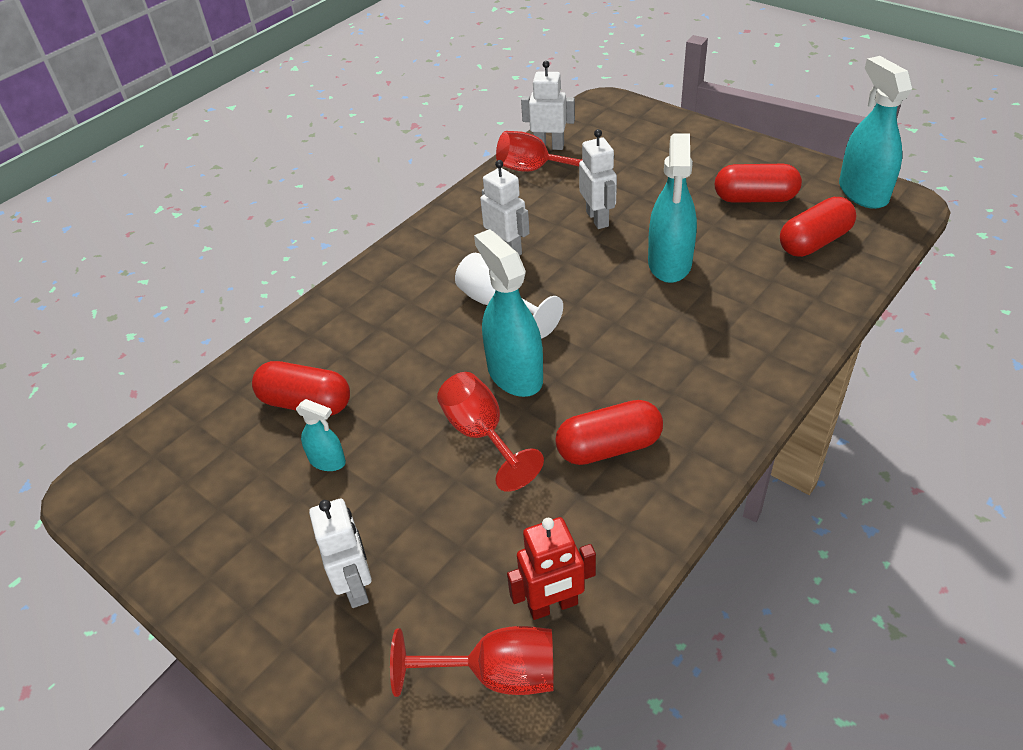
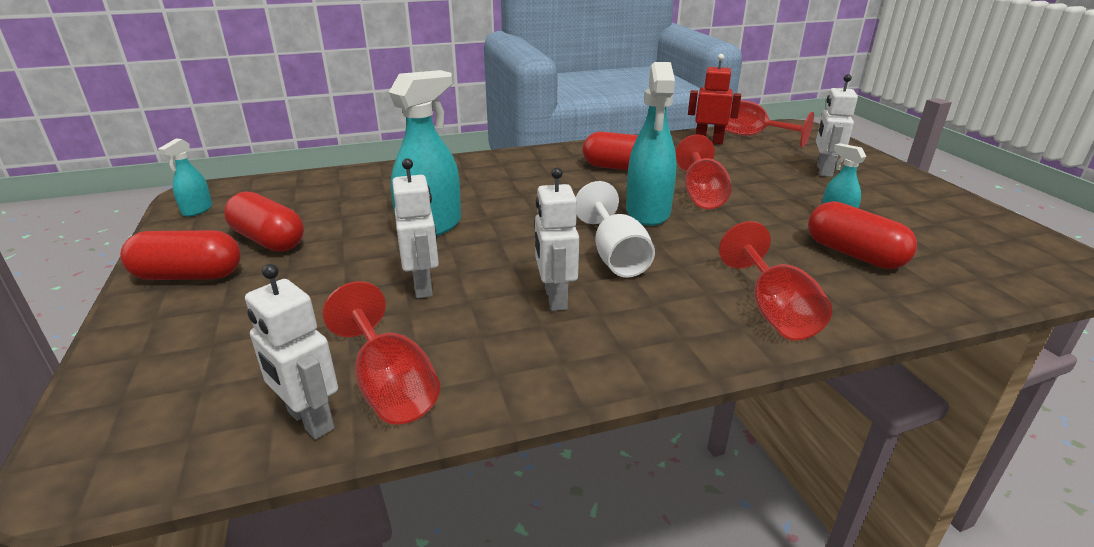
camera: 150 degrees left, 15 degrees down
white robot [579,129,617,229] -> white robot turned 150 degrees clockwise [392,158,439,298]
red capsule [780,197,856,257] -> red capsule moved to [120,230,241,280]
turquoise spray bottle [839,56,912,209] -> turquoise spray bottle [158,138,213,217], size x0.51
none -> red goblet [719,221,832,341]

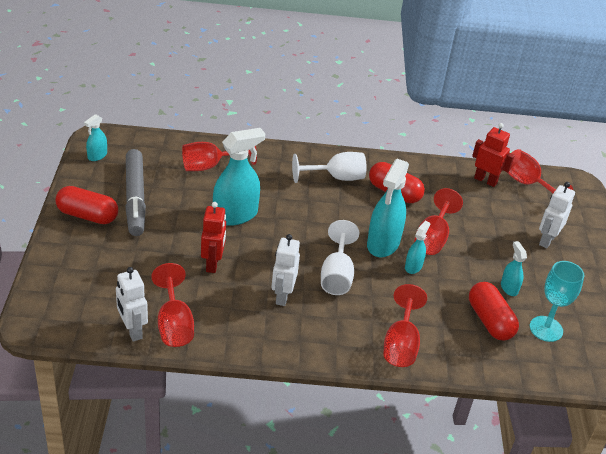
camera: 15 degrees right, 10 degrees up
red capsule [224,191,304,252] -> grey marker [125,149,146,236]
white robot [392,158,439,298] -> red robot [201,202,226,273]
none -> red goblet [182,142,257,171]
none -> white goblet [292,152,367,183]
none -> turquoise spray bottle [405,221,430,274]
none -> turquoise goblet [530,261,584,342]

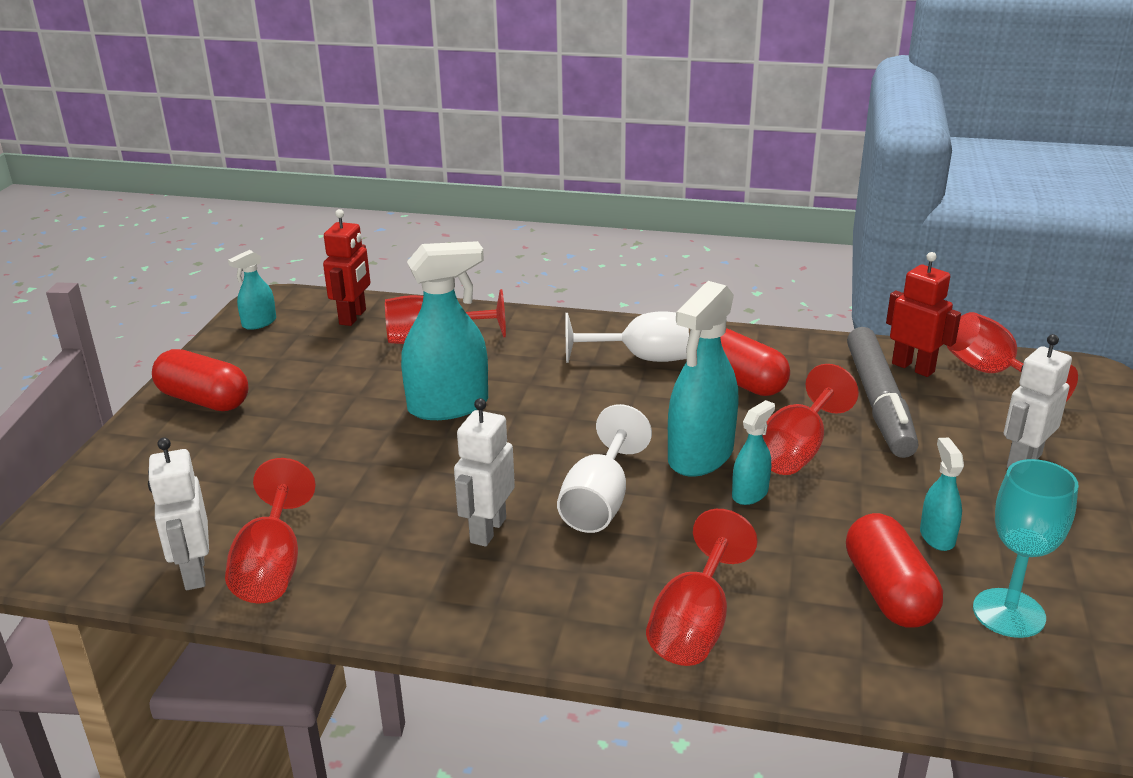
camera: 15 degrees right, 10 degrees down
grey marker [125,149,146,236] -> grey marker moved to [847,327,918,458]
red robot [201,202,226,273] -> red robot moved to [323,209,370,326]

